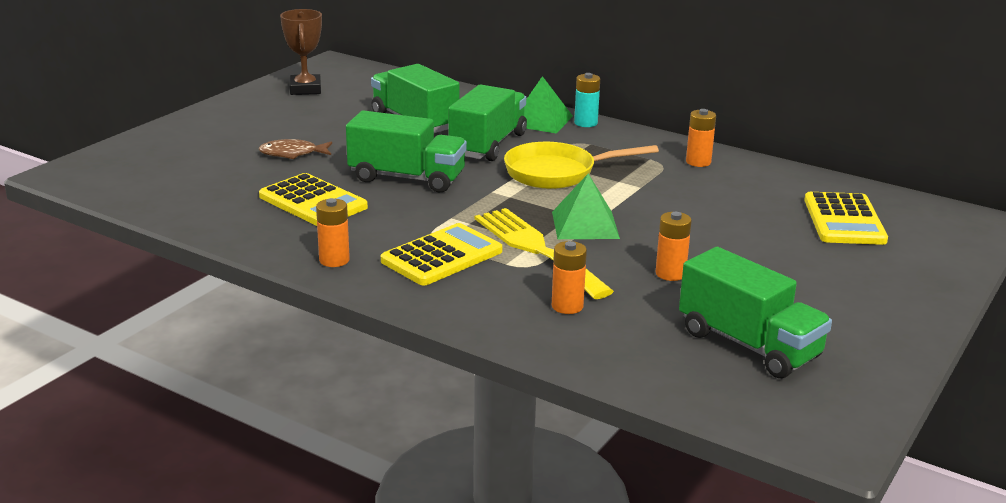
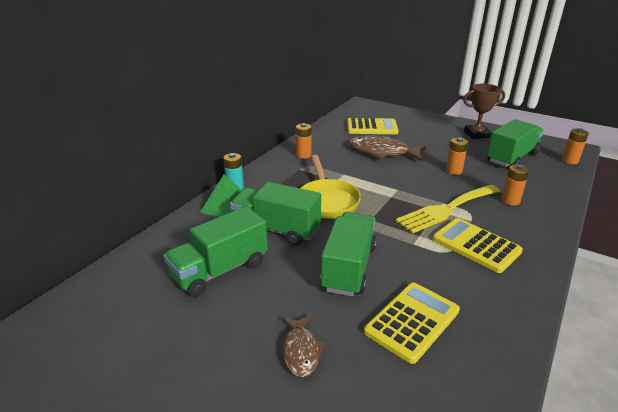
camera: 90 degrees left, 5 degrees up
brown trophy [280,9,322,95] -> brown trophy moved to [463,83,505,139]
orange battery [316,198,350,267] -> orange battery moved to [562,128,589,164]
green pyramid [552,174,620,239] -> none
none -> brown fish [349,135,427,162]

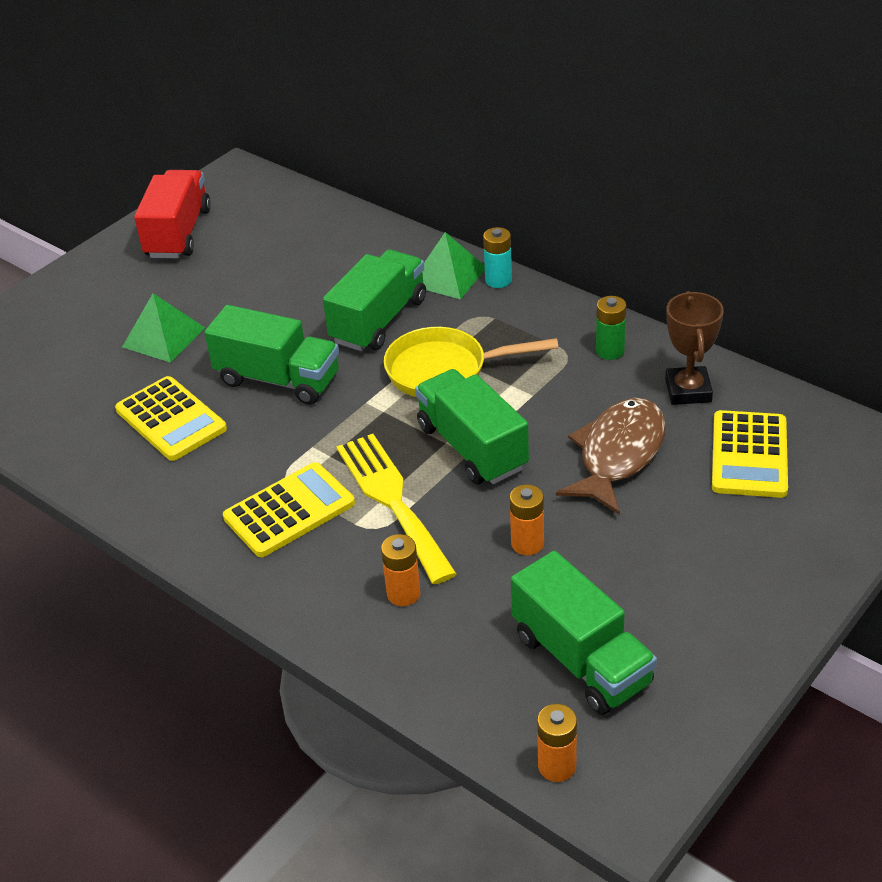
camera: 100 degrees right, 10 degrees up
green truck [164,206,268,297] -> green truck moved to [415,369,529,484]
brown fish [282,315,326,377] -> green pyramid [122,293,205,363]
orange battery [296,123,311,159] -> green battery [596,296,626,360]
brown trophy [463,83,505,139] -> brown trophy moved to [665,291,724,405]
none -> red truck [134,170,211,258]

